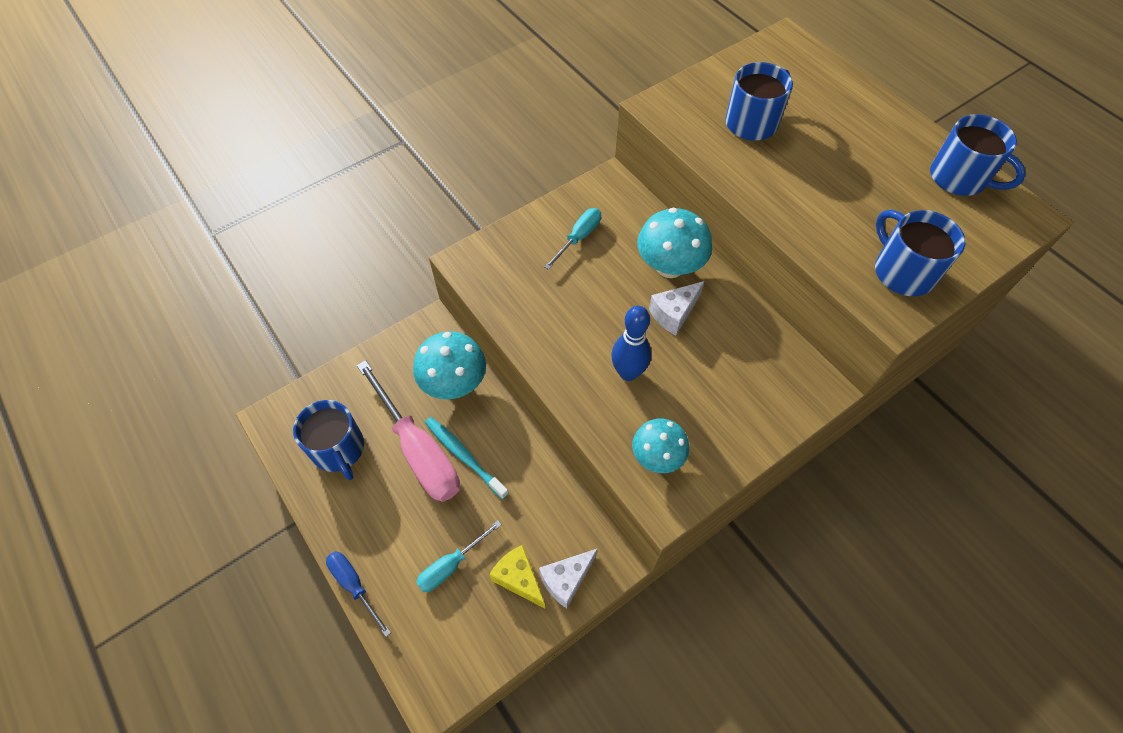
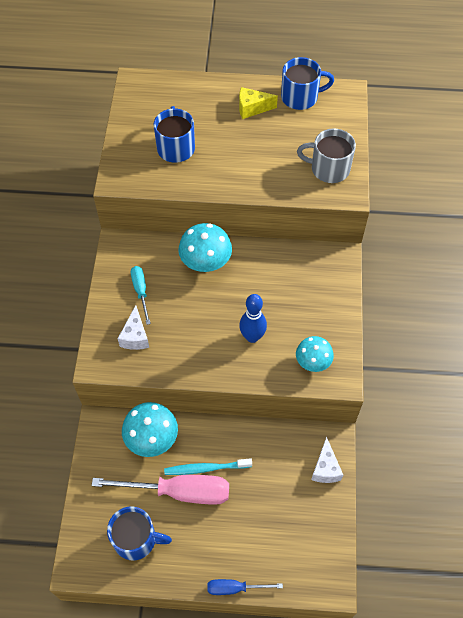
camera: 50 degrees left, 0 degrees up
turquoise screwdriver [416,520,502,592] -> none
yellow cheese [489,545,545,609] -> yellow cheese moved to [239,87,278,119]
white cheese [649,281,704,336] -> white cheese moved to [118,305,149,350]
blue mug [875,210,965,296] -> grey mug [297,128,356,183]

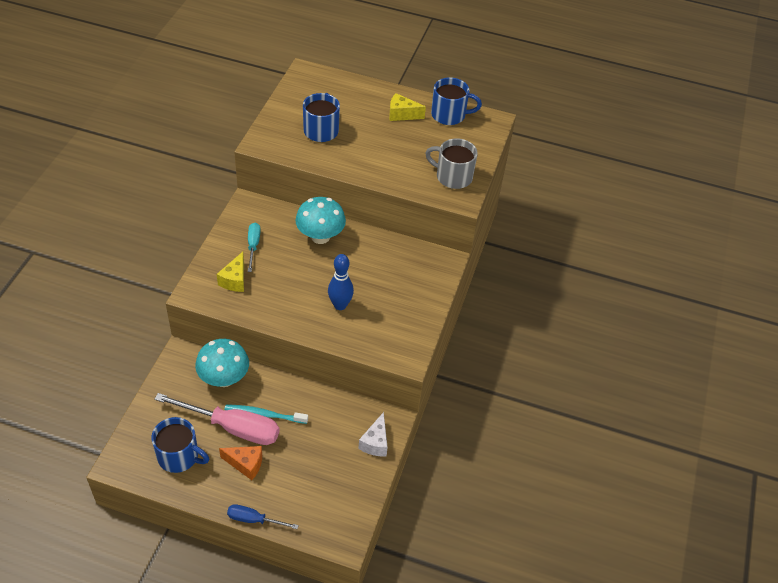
camera: 10 degrees right, 10 degrees down
white cheese [118,305,149,350] -> yellow cheese [217,252,244,292]
turquoise mushroom [296,336,334,372] -> none
none -> orange cheese [219,446,262,480]

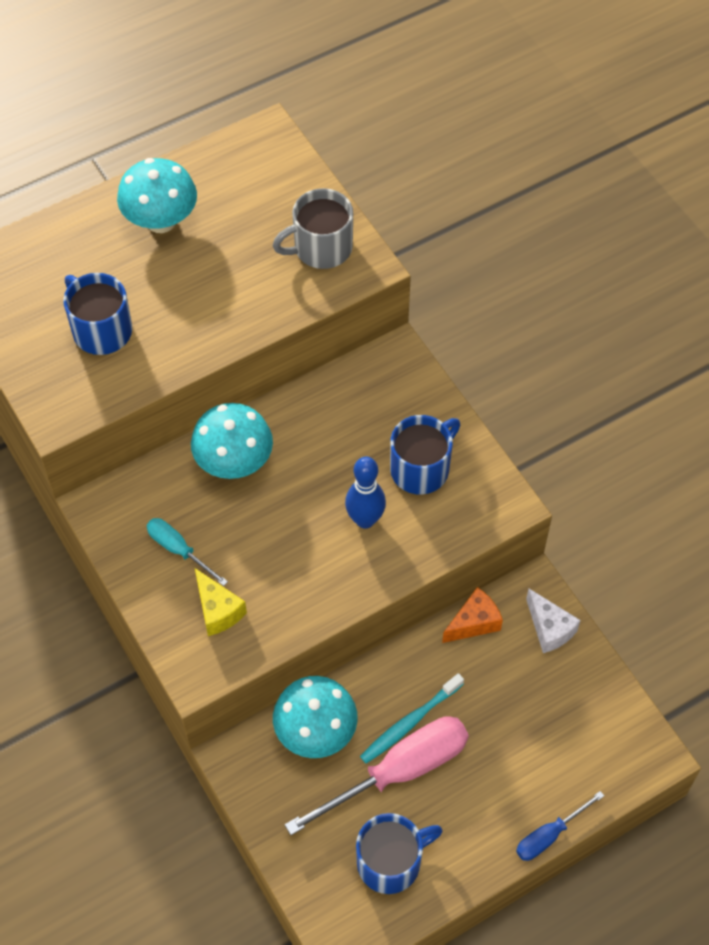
camera: 45 degrees left, 10 degrees up
orange cheese [219,446,262,480] -> orange cheese moved to [442,587,503,643]
yellow cheese [389,93,426,121] -> turquoise mushroom [117,158,197,233]
blue mug [431,77,482,125] -> blue mug moved to [390,415,460,494]

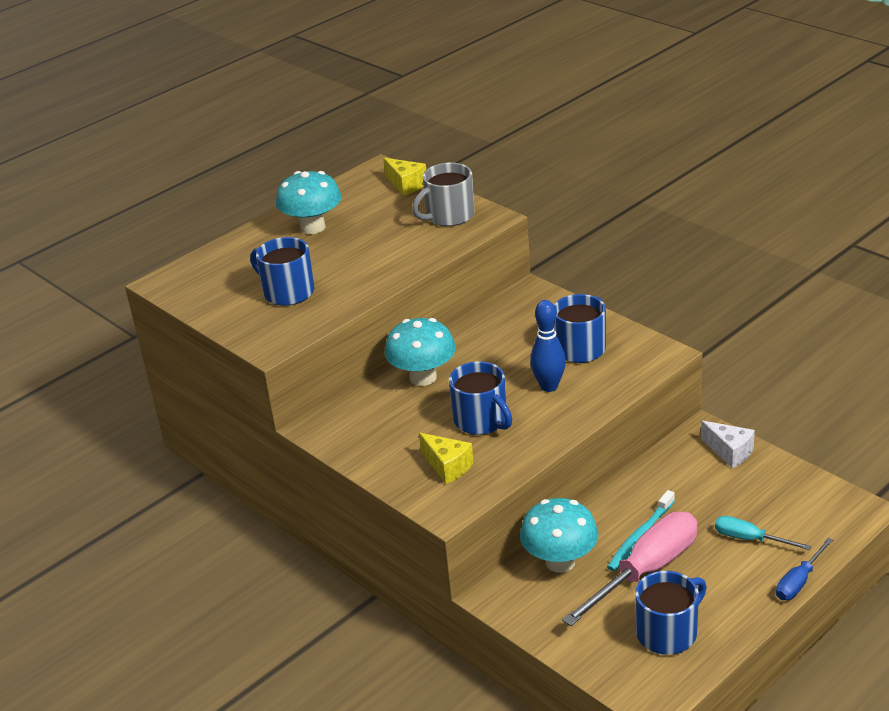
camera: 10 degrees left, 25 degrees down
turquoise screwdriver [146,518,228,586] -> turquoise screwdriver moved to [715,516,811,550]
orange cheese [442,587,503,643] -> none
none -> yellow cheese [383,158,426,196]
none -> blue mug [449,361,512,435]

